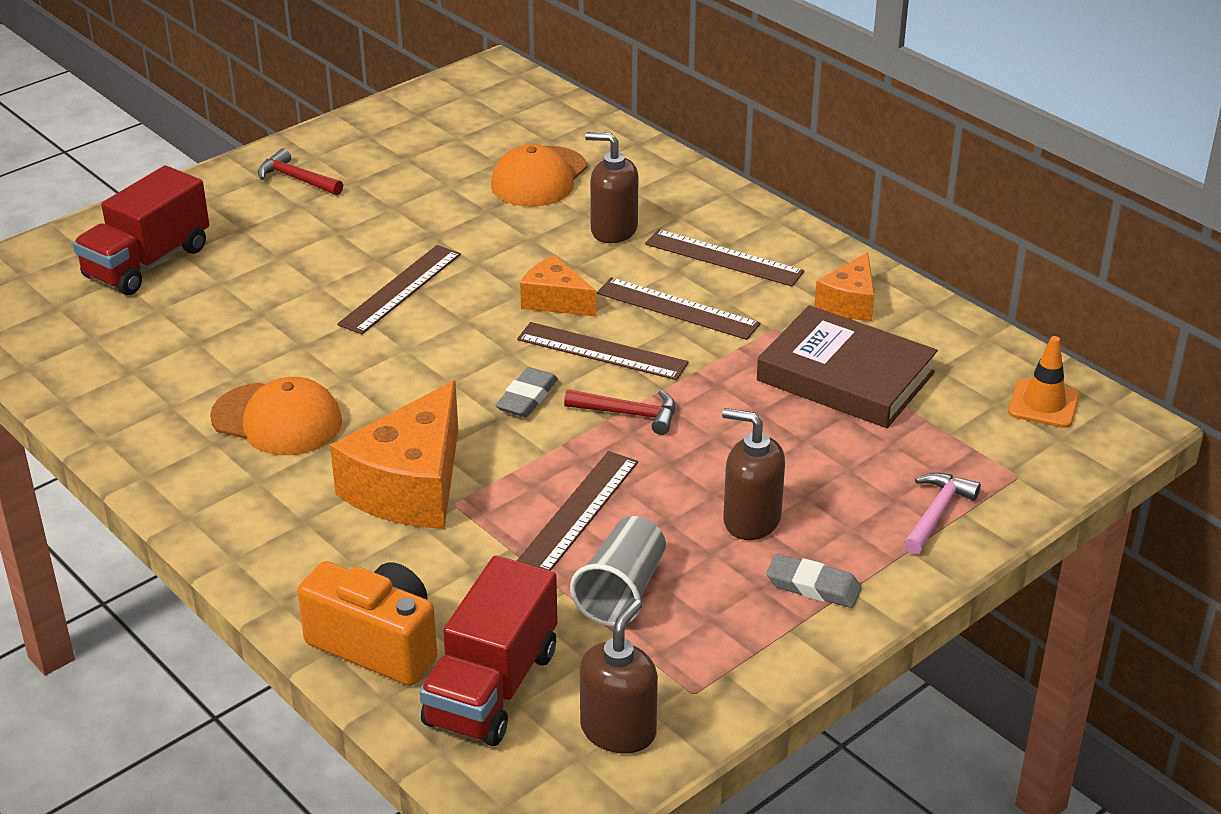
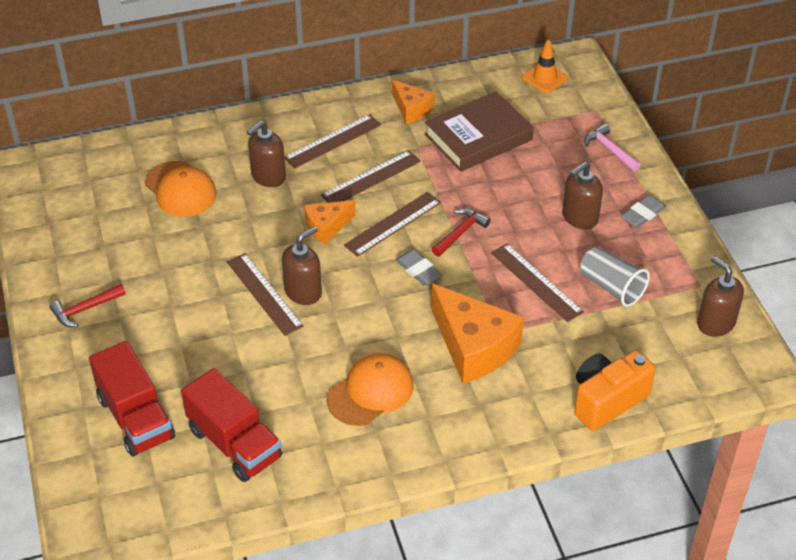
camera: 65 degrees left, 10 degrees up
red truck [419,555,558,746] -> red truck moved to [181,368,282,482]
none -> brown soap dispenser [282,226,322,305]

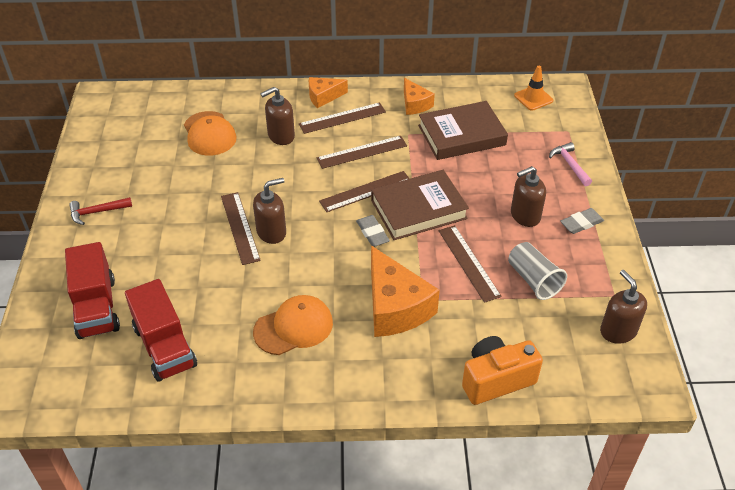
camera: 15 degrees right, 0 degrees up
orange cheese [304,200,356,245] -> orange cheese moved to [309,77,348,108]
red hammer [432,208,491,257] -> brown book [371,170,469,240]

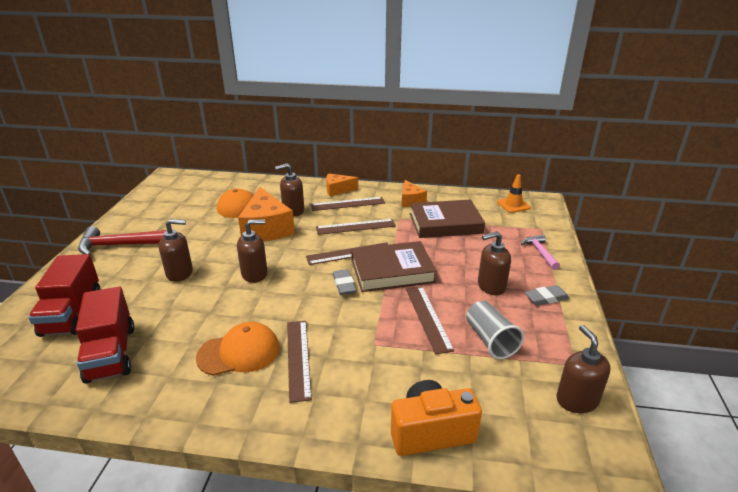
camera: 10 degrees right, 15 degrees down
red hammer [69,197,132,225] -> red hammer [78,226,167,255], size x1.66
brown ruler [221,192,261,265] -> brown ruler moved to [287,321,312,403]
orange cheese [371,246,440,337] -> orange cheese moved to [238,187,295,241]
none -> brown soap dispenser [159,219,193,282]

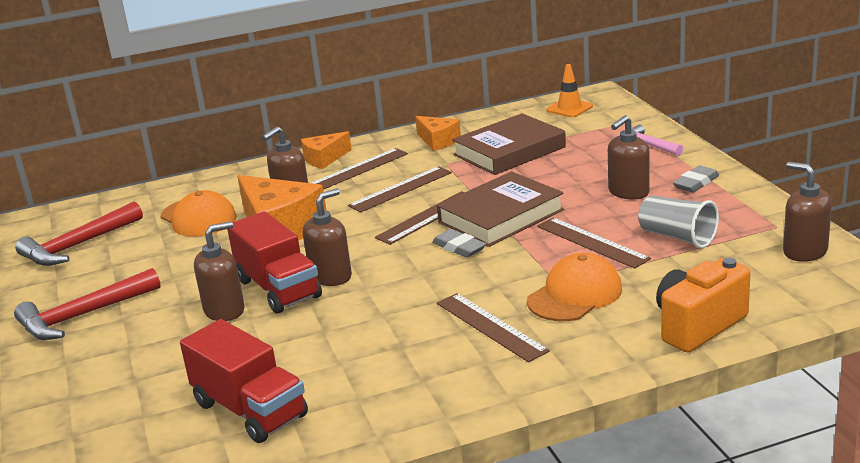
camera: 25 degrees left, 5 degrees down
red truck [28,254,101,337] -> red truck moved to [227,211,322,314]
orange cap [196,322,280,376] -> orange cap moved to [527,253,622,321]
none -> red hammer [15,201,143,266]

